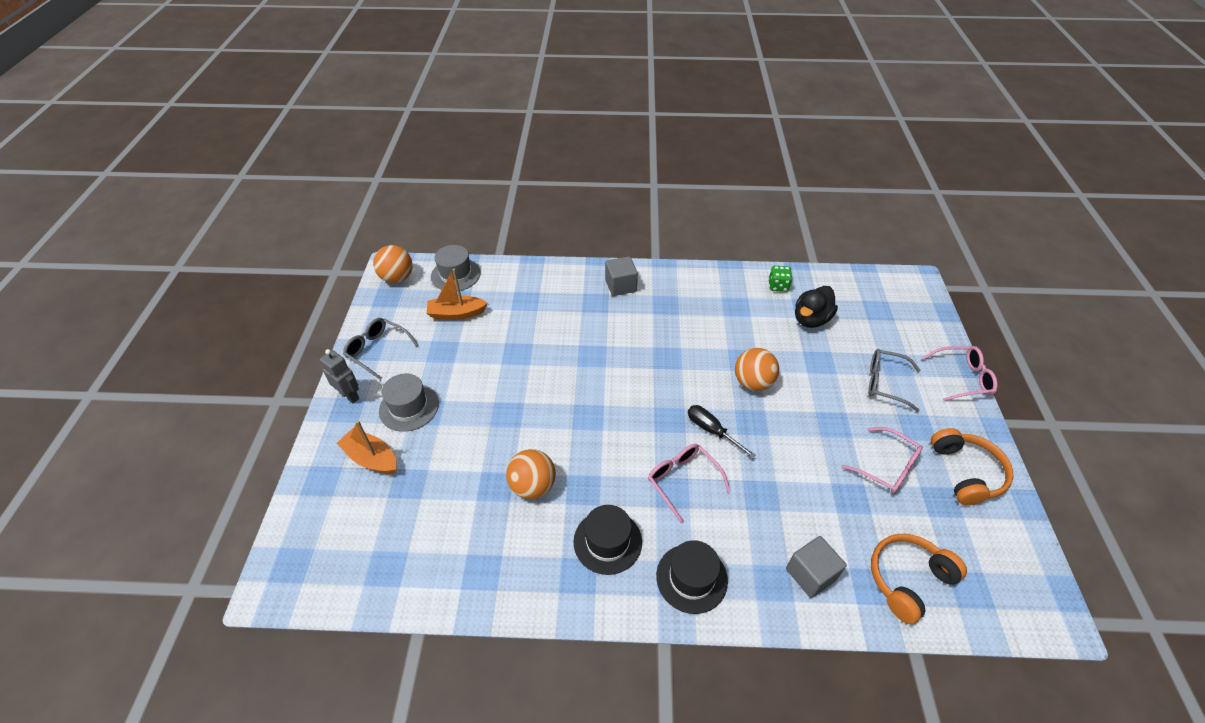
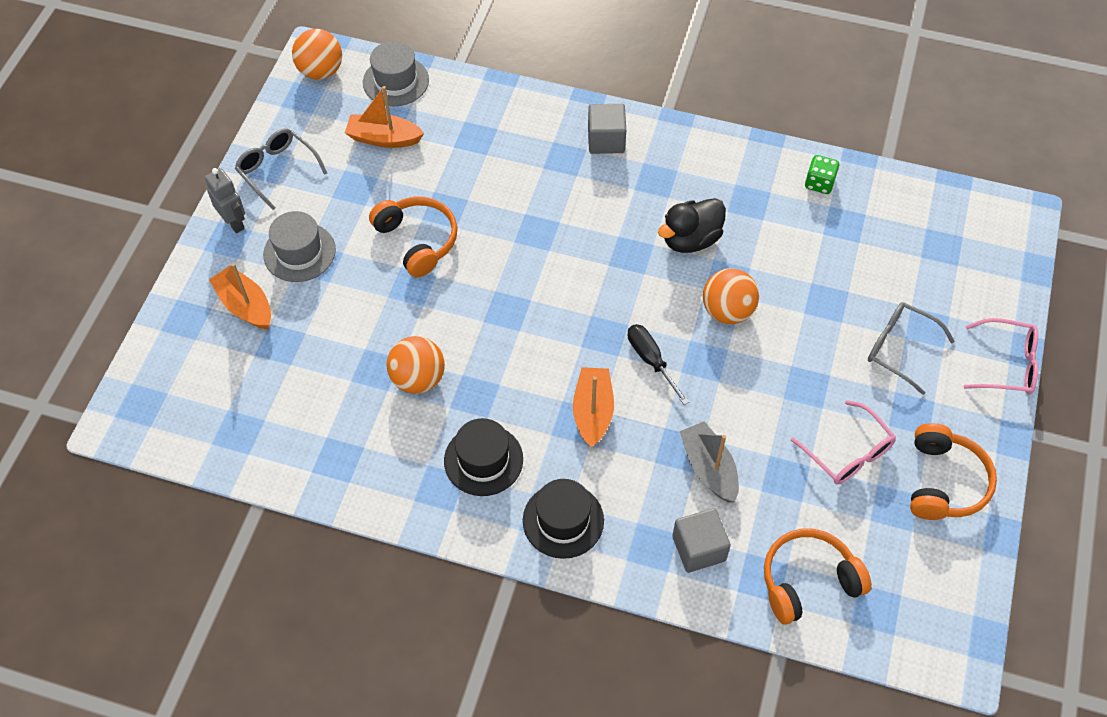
camera: 15 degrees right, 10 degrees up
pink glasses [648,444,730,523] -> orange boat [573,367,614,448]
black duck [795,286,838,328] -> black duck moved to [658,198,726,253]
none -> orange headphones [369,196,458,277]
none -> grey boat [680,421,739,503]

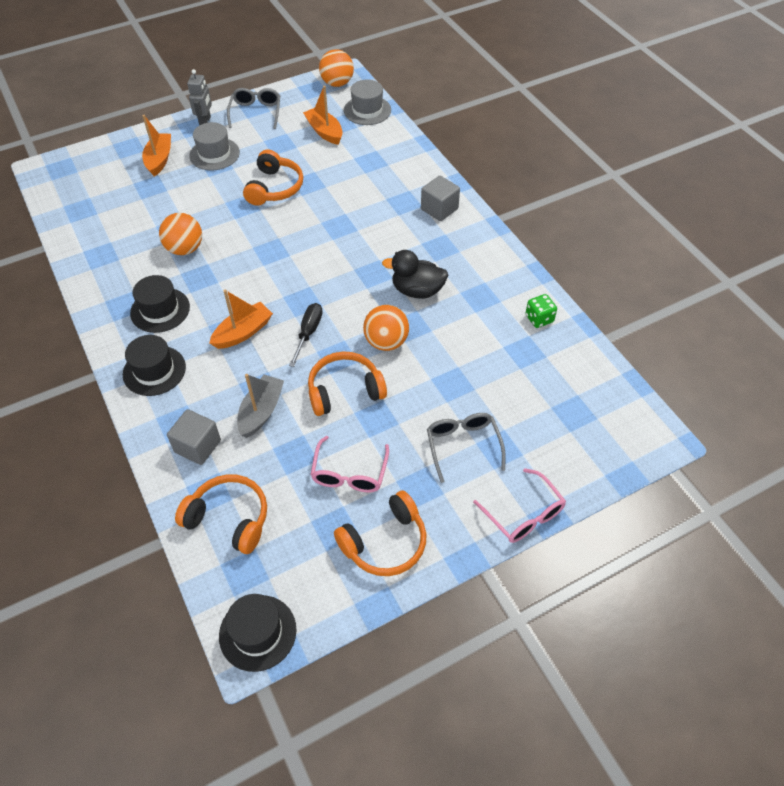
camera: 45 degrees right, 5 degrees down
none -> black hat [219,594,296,672]
none -> orange headphones [308,351,387,416]

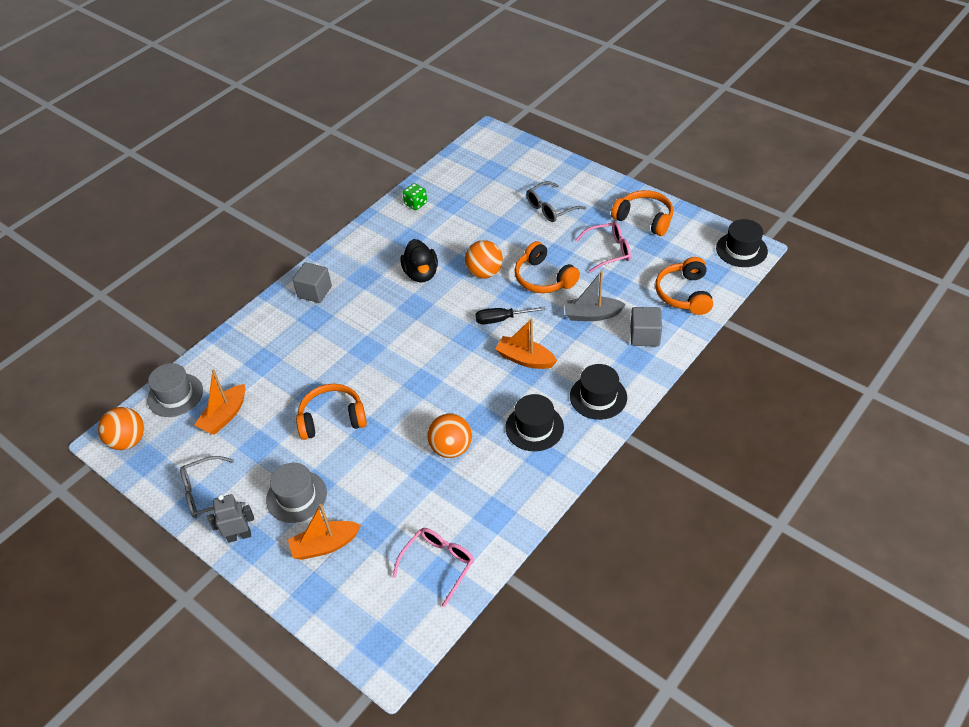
camera: 110 degrees left, 5 degrees down
pink glasses [473,468,566,543] -> pink glasses moved to [392,528,474,607]

